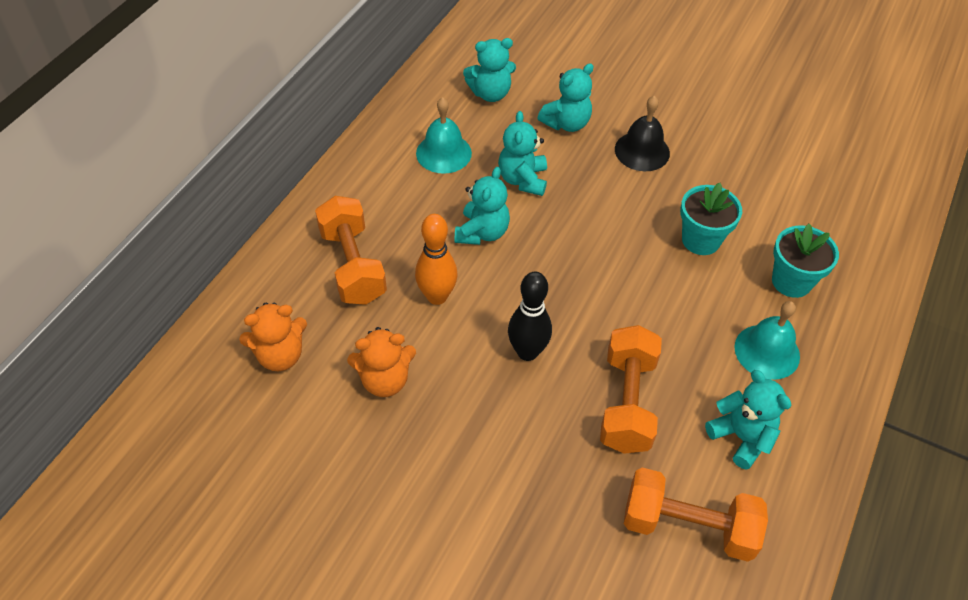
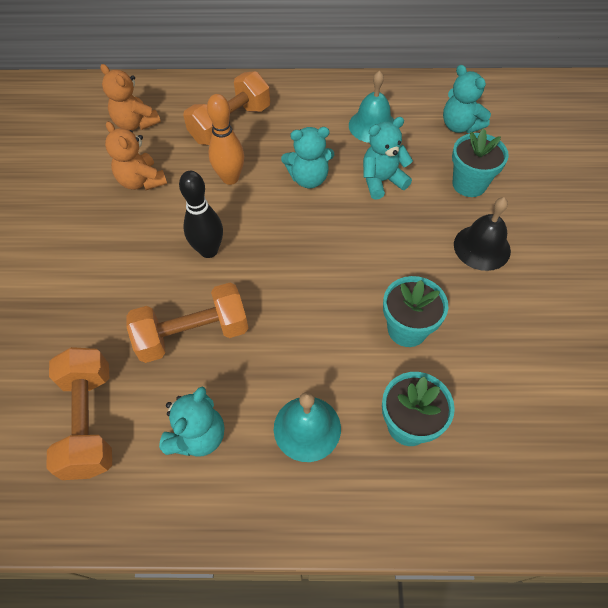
camera: 65 degrees right, 5 degrees up
turquoise teddy bear [537,63,594,132] -> turquoise flower pot [452,128,509,197]

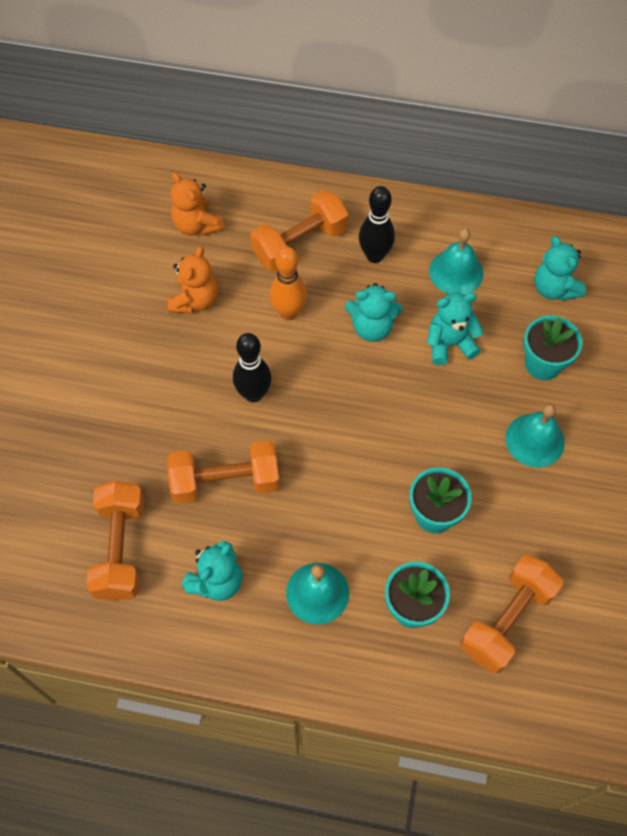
camera: 10 degrees right, 5 degrees up
orange teddy bear [105,121,167,190] -> orange teddy bear turned 135 degrees counterclockwise [168,246,218,313]
black bell [454,197,511,271] -> turquoise bell [506,404,565,468]
none -> black bowling pin [359,186,395,263]
none -> orange dumbbell [461,555,563,674]

